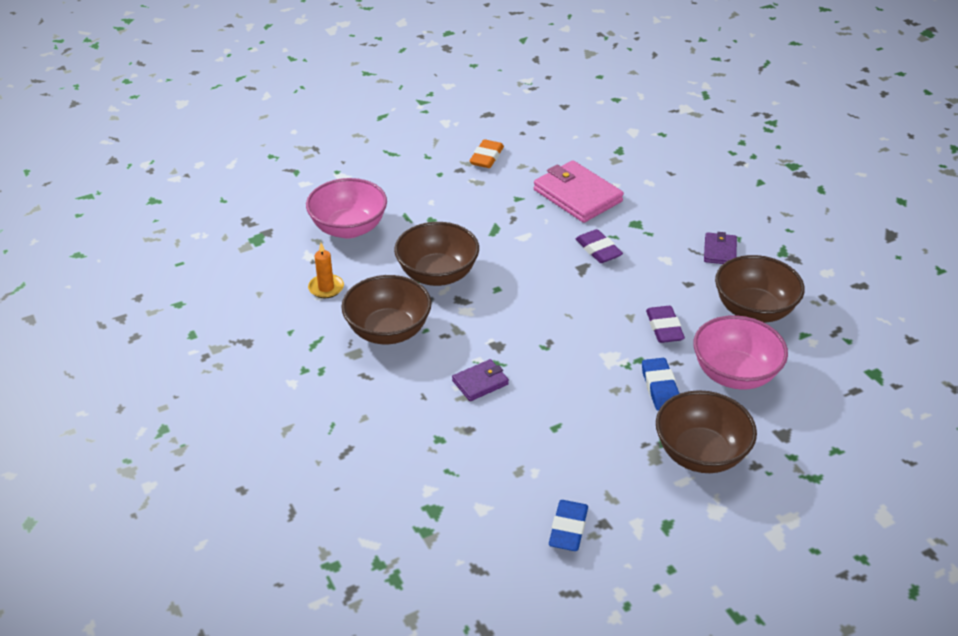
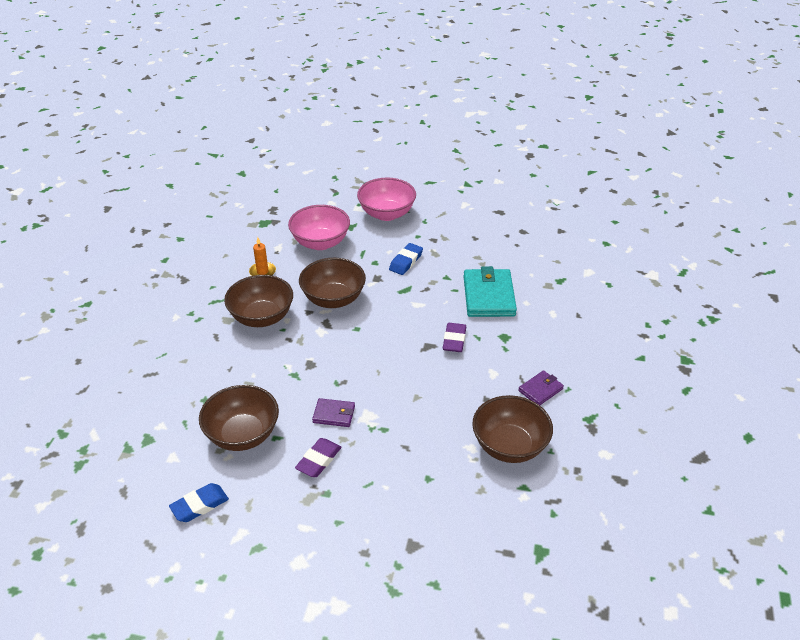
camera: 40 degrees right, 0 degrees up
purple wallet [452,359,509,401] -> purple wallet moved to [312,398,355,427]
orange eraser [470,139,504,168] -> none
pink wallet [534,161,624,223] -> turquoise wallet [463,266,517,317]
blue eraser [642,358,680,411] -> blue eraser moved to [389,243,423,275]
purple eraser [646,306,685,343] -> purple eraser moved to [295,438,341,477]
brown bowl [656,390,757,473] -> brown bowl moved to [199,385,279,451]
pink bowl [693,315,788,390] -> pink bowl moved to [357,178,416,221]

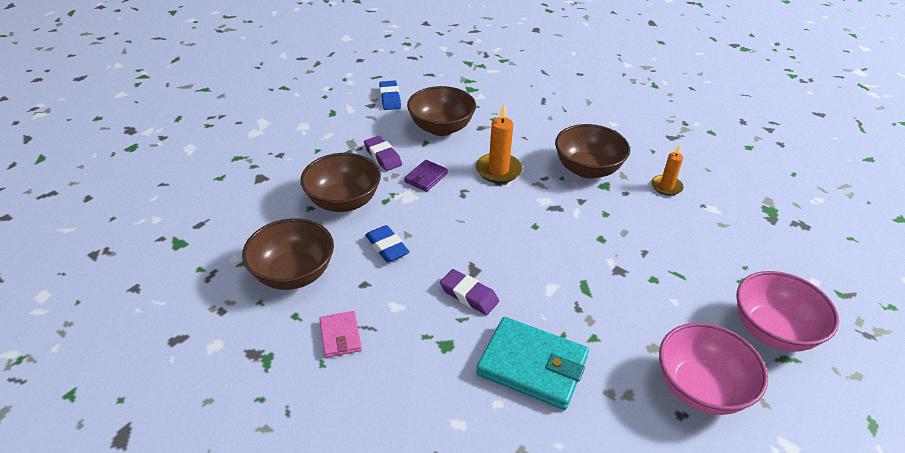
camera: 115 degrees right, 0 degrees up
pink bowl [288,205,350,250] -> pink bowl moved to [659,323,768,415]
brown bowl [299,258,366,308] -> brown bowl moved to [300,153,381,212]
blue eraser [389,243,423,275] -> blue eraser moved to [365,225,410,262]
purple wallet [518,370,564,405] -> pink wallet [319,311,362,358]
none -> orange candle [476,105,522,183]

